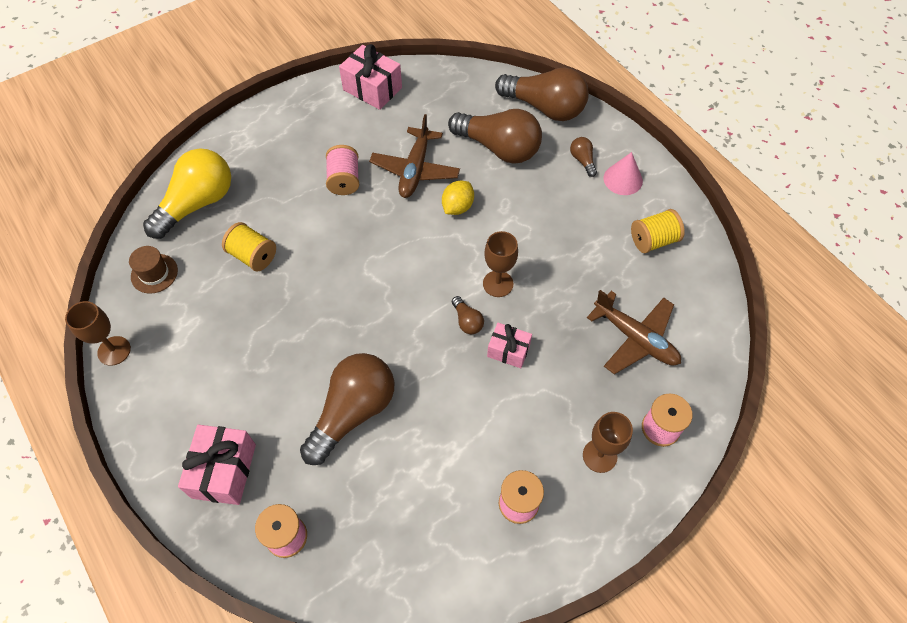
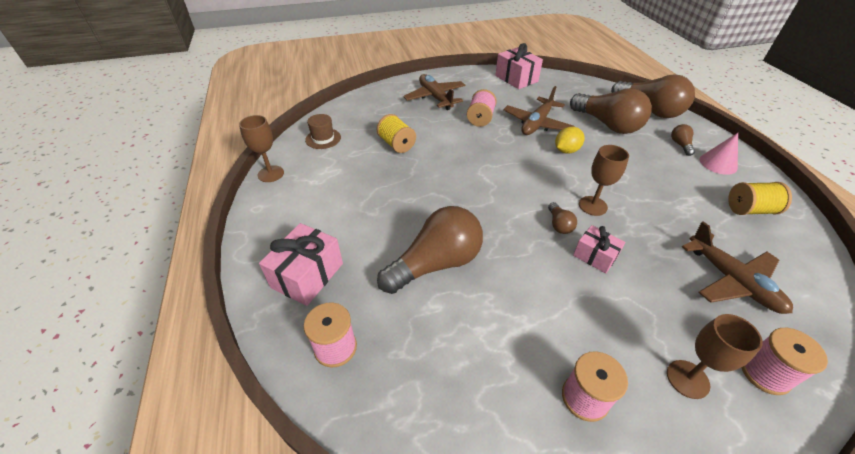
camera: 20 degrees right, 15 degrees down
yellow light bulb [143,148,231,239] -> none
none -> brown plane [403,74,466,110]

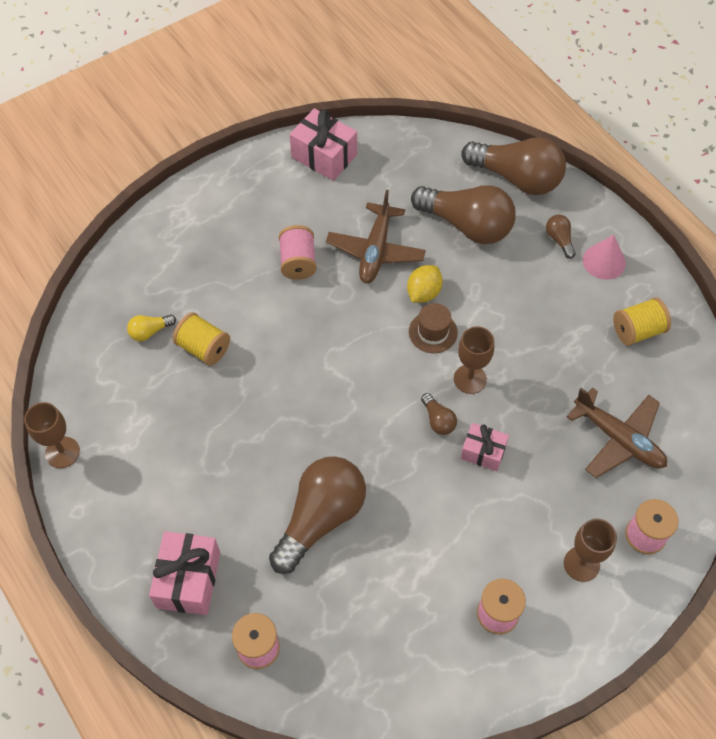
camera: 20 degrees left, 15 degrees up
brown hat [305,114,341,149] -> brown hat moved to [409,303,458,353]
brown plane [403,74,466,110] -> none
none -> yellow light bulb [127,315,176,341]

